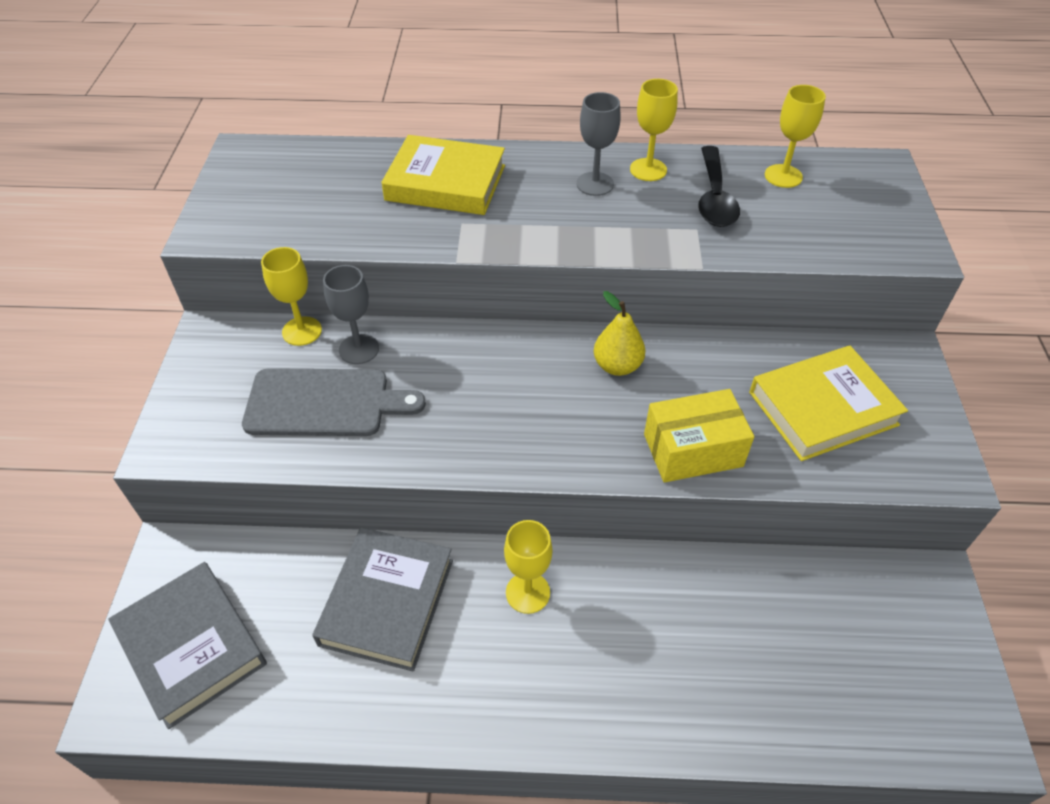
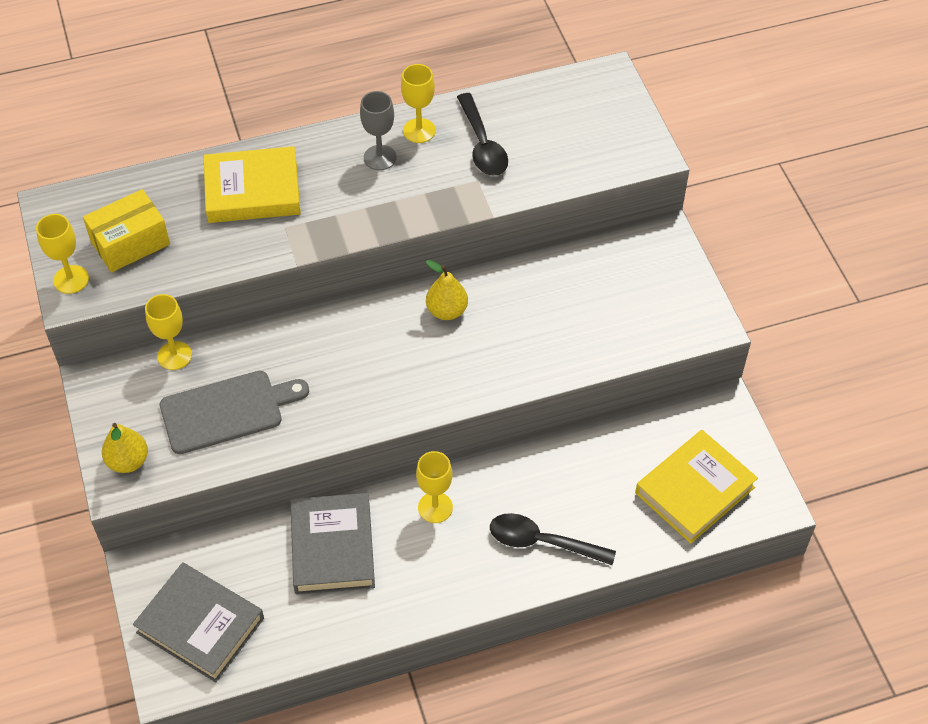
camera: 20 degrees left, 5 degrees up
grey goblet [323,265,379,364] -> none
yellow box [644,389,754,483] -> yellow box moved to [83,189,170,272]
yellow book [749,346,908,461] -> yellow book moved to [635,430,758,544]
yellow goblet [765,85,826,188] -> yellow goblet moved to [36,214,89,294]
none -> yellow pear [102,423,148,473]
none -> black spoon [490,513,616,565]

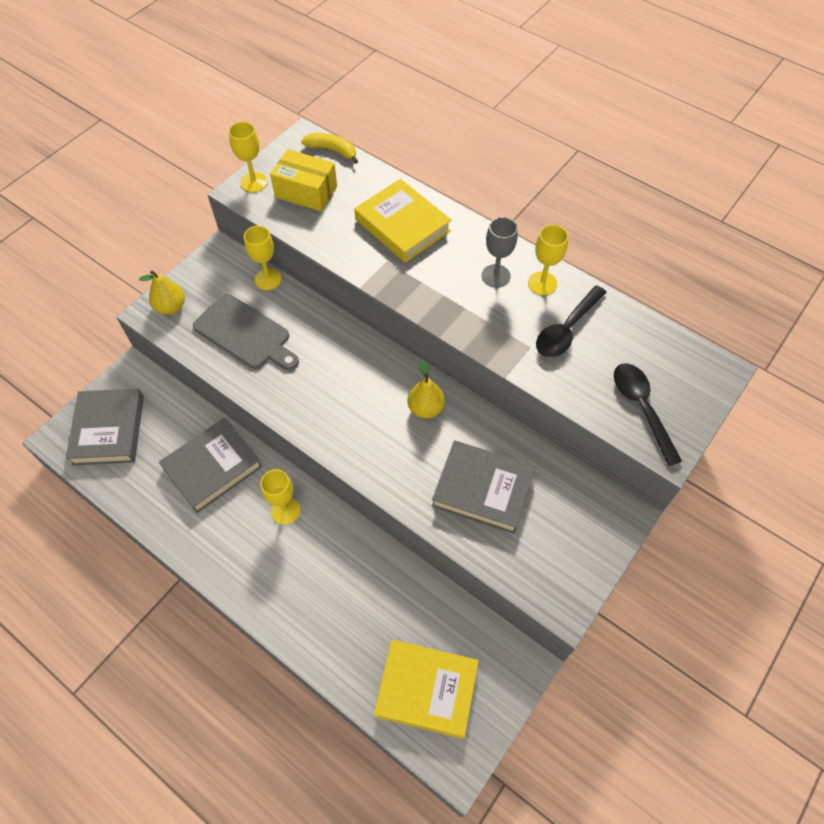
camera: 55 degrees right, 5 degrees up
black spoon [490,513,616,565] -> black spoon moved to [614,363,682,466]
none -> yellow banana [301,133,358,164]
none -> grey book [432,440,535,534]

